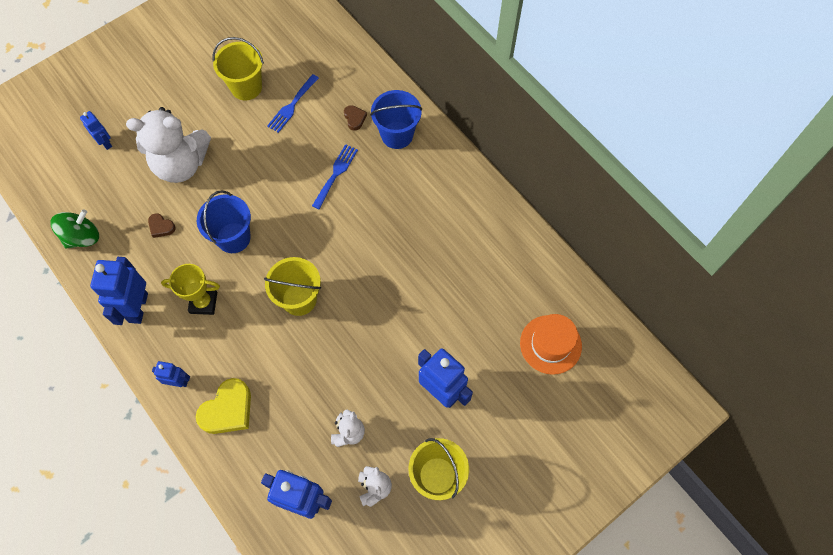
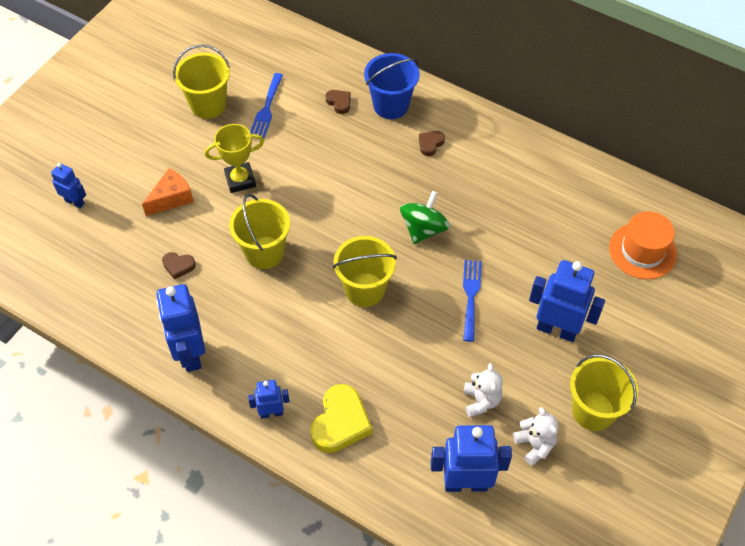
camera: 20 degrees left, 10 degrees down
green spinning top [51,209,99,249] -> green spinning top moved to [400,191,450,244]
white teddy bear [126,107,211,183] -> orange cheese [142,168,194,216]
yellow trophy [161,264,220,315] -> yellow trophy moved to [205,124,264,193]
blue bucket [197,190,251,253] -> yellow bucket [229,194,290,269]
blue fork [312,144,358,209] -> blue fork moved to [463,260,482,342]
none -> brown heart [419,131,445,156]

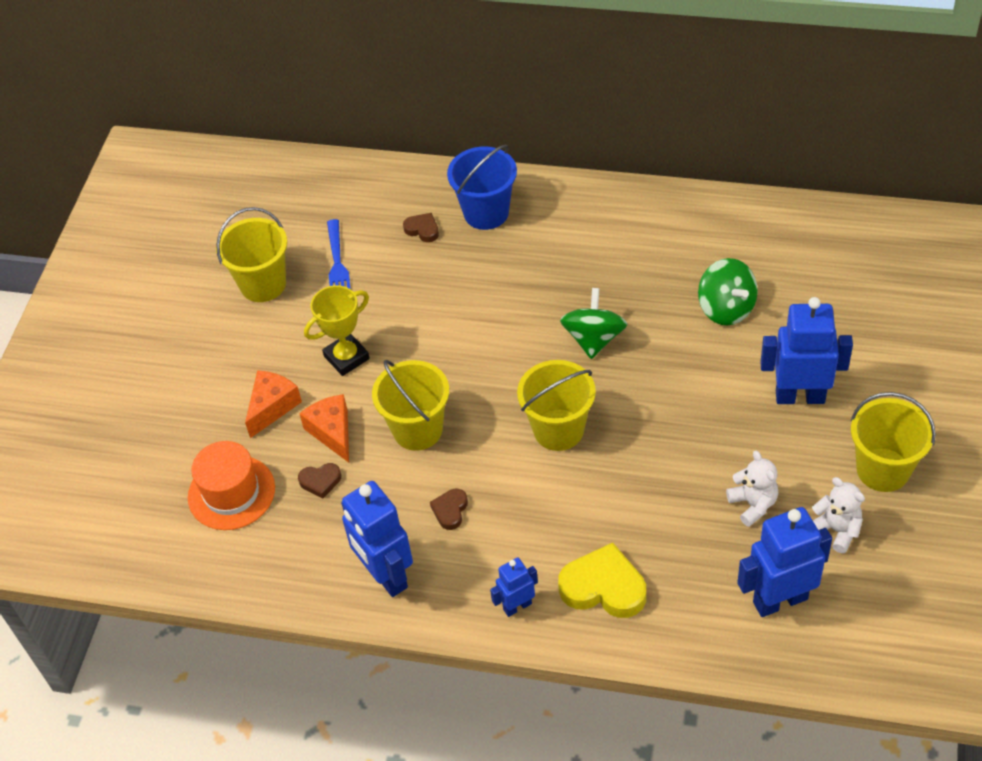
camera: 15 degrees left, 5 degrees down
blue robot [51,163,86,208] -> none
yellow heart [310,384,372,453] -> yellow heart turned 75 degrees counterclockwise [558,543,646,618]
brown heart [419,131,445,156] -> brown heart moved to [430,489,468,530]
blue fork [463,260,482,342] -> none
orange hat [609,211,677,279] -> orange hat moved to [188,441,275,530]
none -> orange cheese [299,394,349,463]
none -> green spinning top [698,258,758,325]

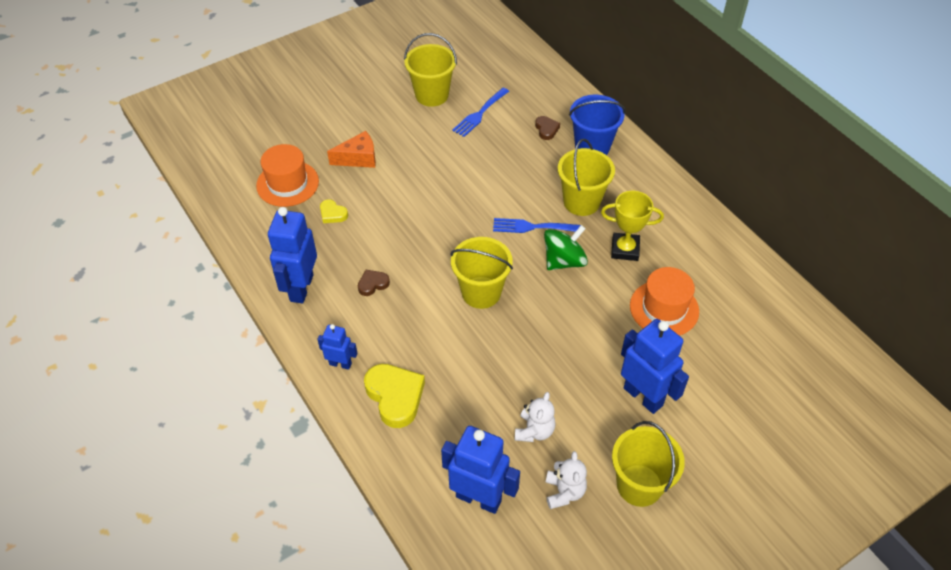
camera: 40 degrees right, 0 degrees up
brown heart [298,463,341,498] -> yellow heart [320,199,348,223]
orange cheese [299,394,349,463] -> none
yellow trophy [304,285,370,376] -> yellow trophy moved to [601,191,664,261]
yellow bucket [372,360,449,451] -> yellow bucket moved to [558,139,615,216]
green spinning top [698,258,758,325] -> orange hat [630,267,699,336]
none -> blue fork [493,218,581,233]

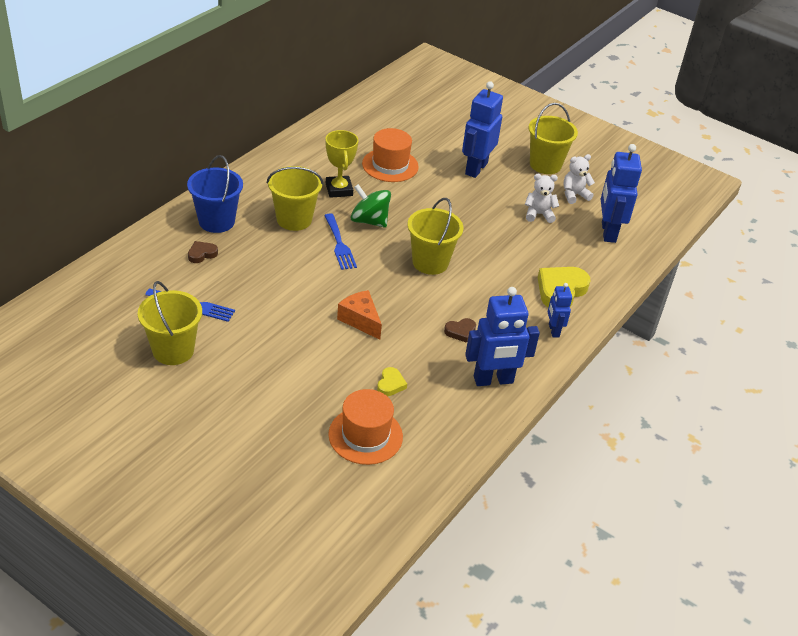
camera: 115 degrees left, 10 degrees down
orange cheese [327,131,376,168] -> orange cheese moved to [337,290,382,340]
brown heart [358,270,390,296] -> brown heart turned 60 degrees counterclockwise [444,318,476,343]

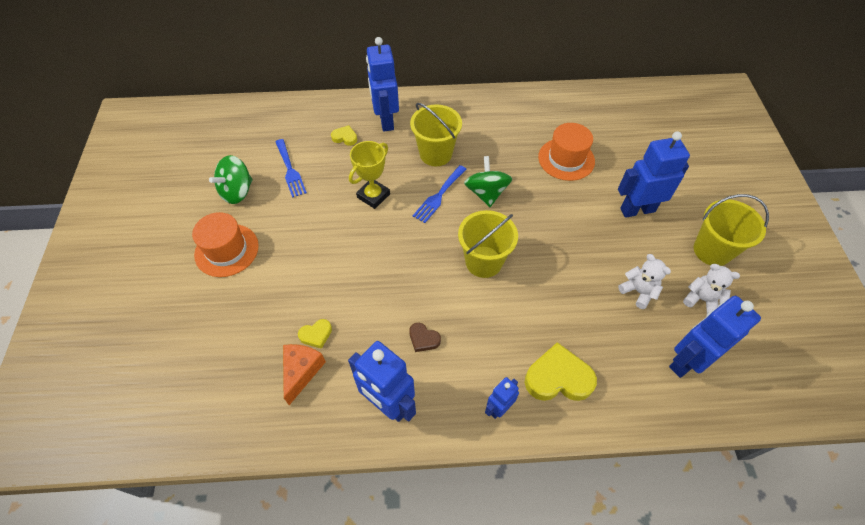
camera: 55 degrees right, 15 degrees up
yellow bucket [138,281,202,365] -> green spinning top [209,155,253,204]
blue bucket [187,155,243,233] -> blue robot [366,37,399,131]
brown heart [188,241,218,263] -> yellow heart [331,125,357,146]
yellow trophy [325,130,359,198] -> yellow trophy moved to [349,141,390,209]
orange hat [328,389,403,465] -> orange hat moved to [192,212,259,277]
orange cheese [337,290,382,340] -> orange cheese moved to [283,344,326,405]

